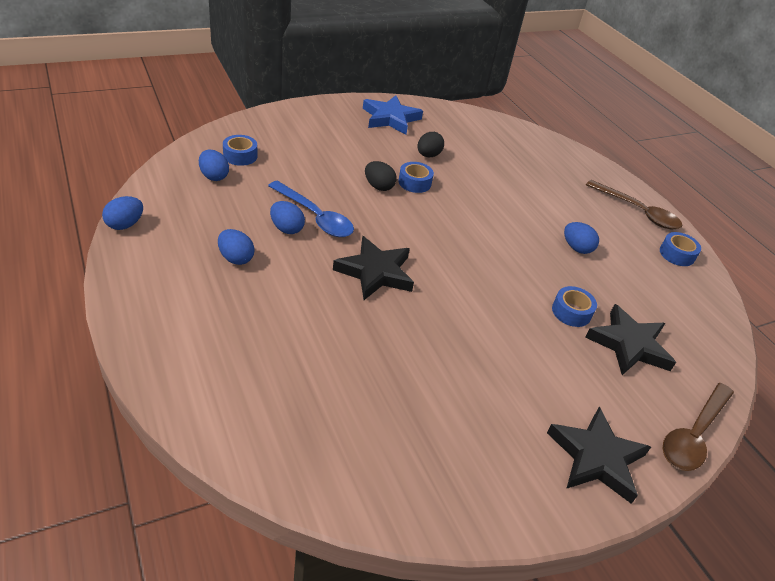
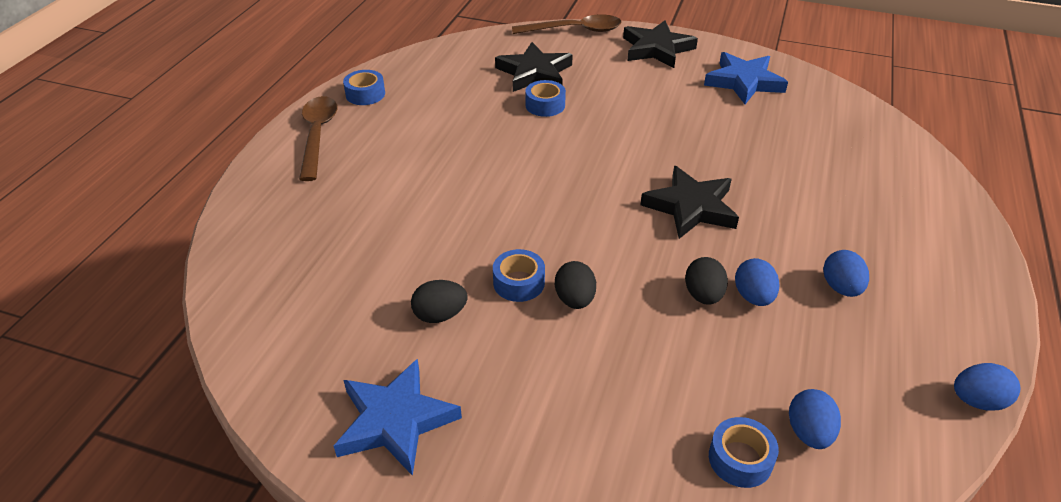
camera: 130 degrees left, 0 degrees up
blue spoon [268,181,354,237] -> black egg [685,257,728,305]
blue egg [564,222,599,254] -> none
none -> blue star [704,52,788,104]

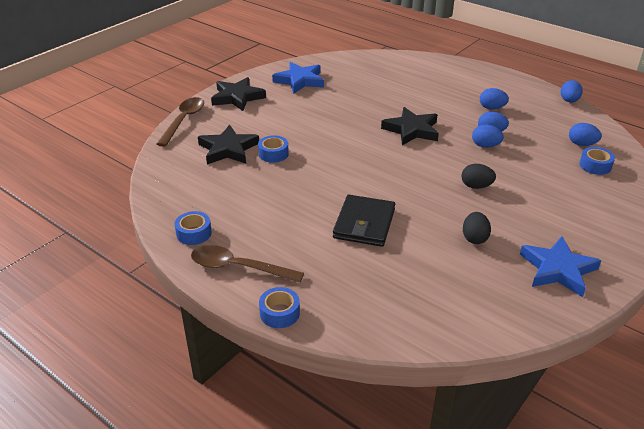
camera: 70 degrees left, 5 degrees down
blue tape [493,249,545,302] -> blue tape moved to [259,287,300,328]
black egg [685,257,728,305] -> blue egg [472,124,504,148]
none -> black wallet [333,195,395,247]

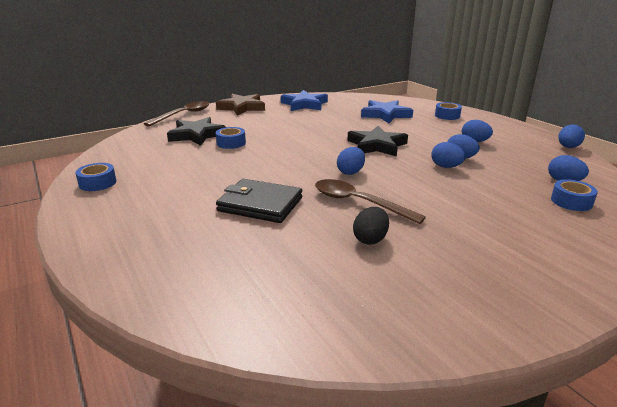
camera: 20 degrees right, 10 degrees down
brown spoon [191,245,304,283] -> brown spoon moved to [315,179,426,224]
black star [211,77,266,111] -> brown star [216,94,265,116]
blue tape [259,287,300,328] -> blue tape moved to [435,102,462,120]
black wallet [333,195,395,247] -> black wallet turned 75 degrees clockwise [216,179,302,223]
black egg [461,164,496,189] -> none
blue star [520,236,601,297] -> blue star moved to [361,100,413,123]
none -> blue egg [337,147,365,175]

